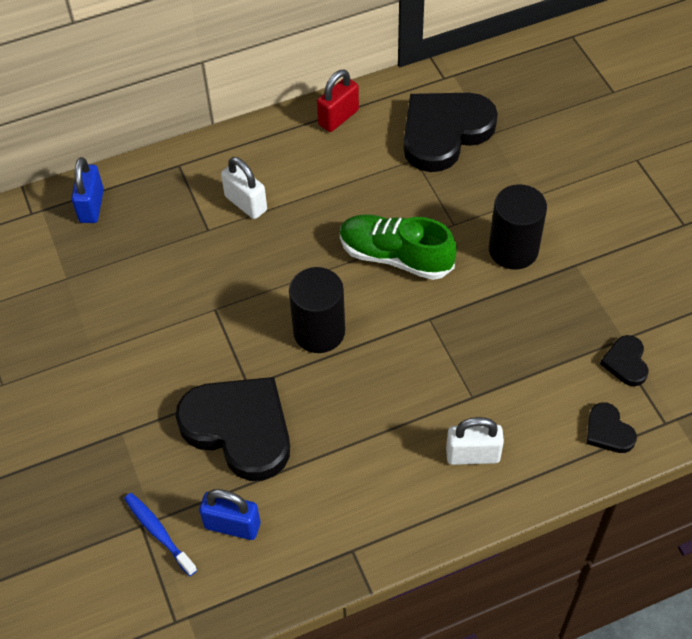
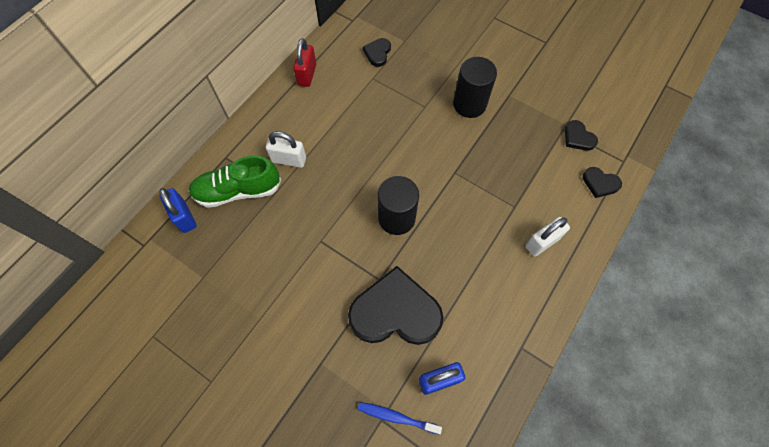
camera: 35 degrees left, 10 degrees up
green shoe [340,214,457,280] -> green shoe moved to [189,156,281,208]
black heart [404,93,498,172] -> black heart [363,38,391,67], size x0.45

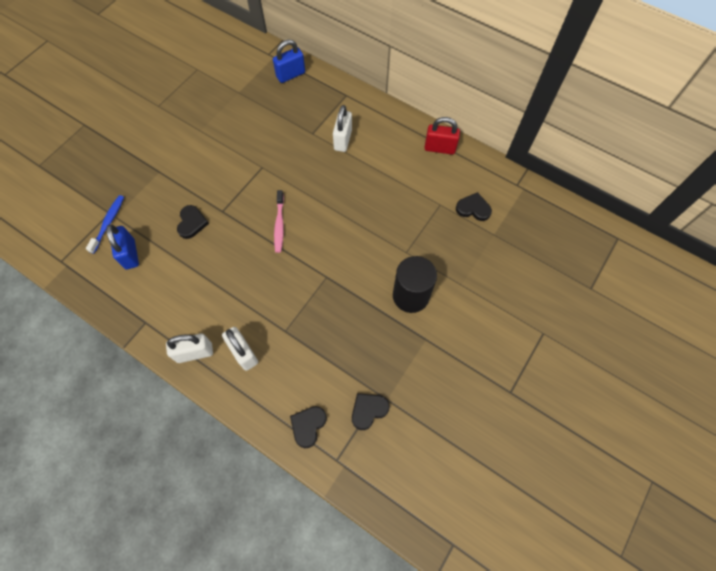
camera: 90 degrees right, 0 degrees up
green shoe [189,156,281,208] -> none
black heart [348,266,444,345] -> black heart [177,205,209,239], size x0.45
black cylinder [378,176,419,235] -> pink toothbrush [274,190,284,253]
none -> white padlock [166,334,213,363]

